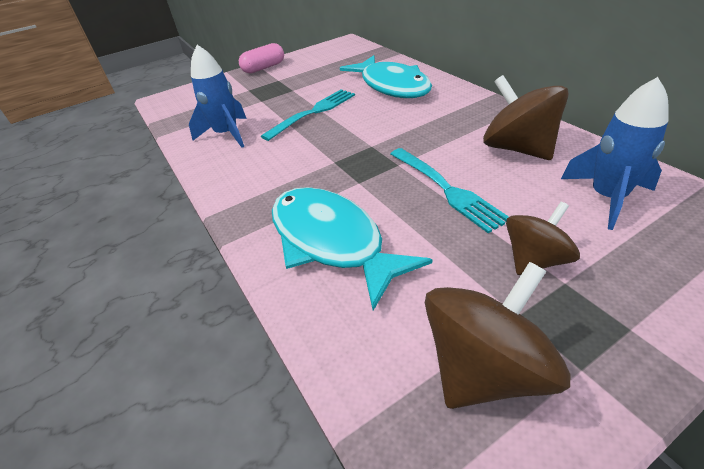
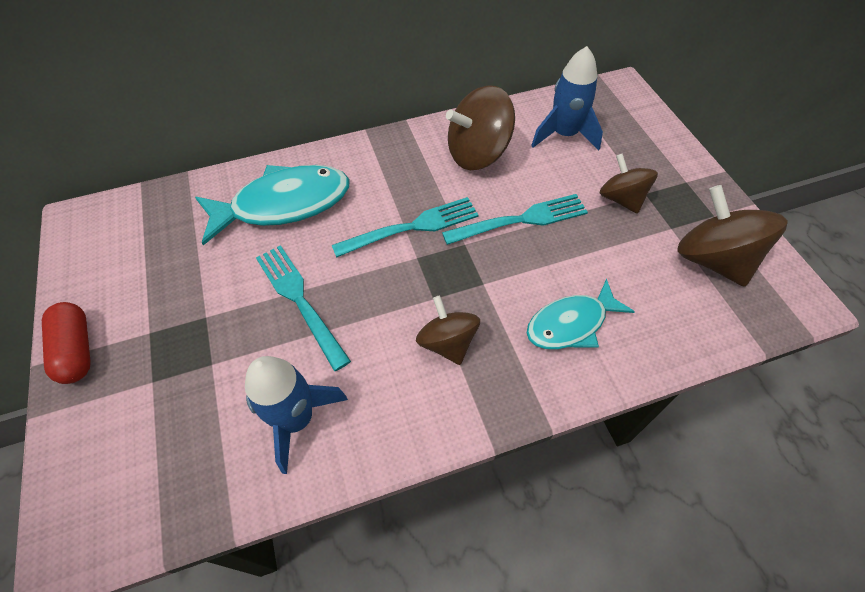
camera: 80 degrees left, 15 degrees up
pink capsule [239,43,284,73] -> red capsule [42,302,91,384]
turquoise fish [272,187,432,311] -> turquoise fish [527,279,635,349], size x0.63
none -> turquoise fork [332,197,479,258]
none -> brown spinning top [416,296,480,365]

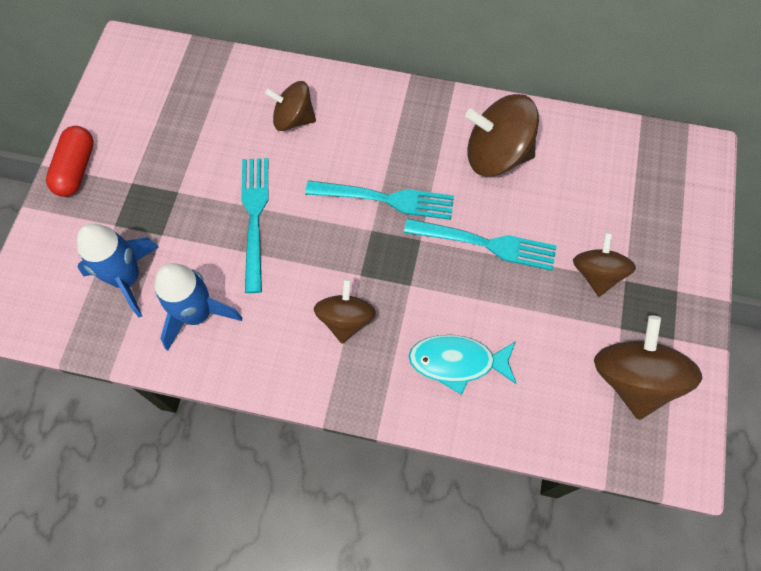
camera: 30 degrees right, 10 degrees up
turquoise fish [195,165,349,245] -> brown spinning top [265,81,316,131]
blue rocket [531,46,603,151] -> blue rocket moved to [77,224,158,317]

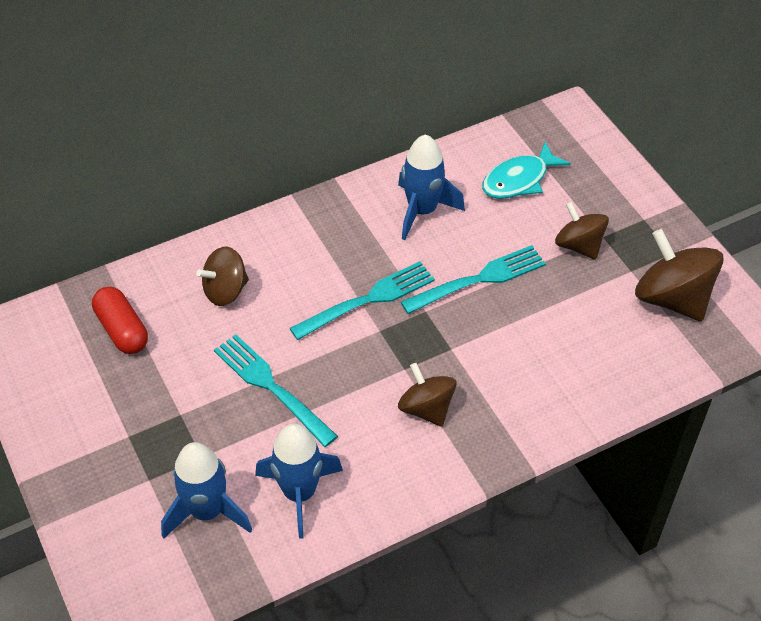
camera: 40 degrees left, 15 degrees down
red capsule [46,126,94,197] -> red capsule moved to [92,287,148,354]
turquoise fish [409,335,517,395] -> turquoise fish moved to [482,142,571,199]
brown spinning top [465,94,539,177] -> blue rocket [398,134,465,240]

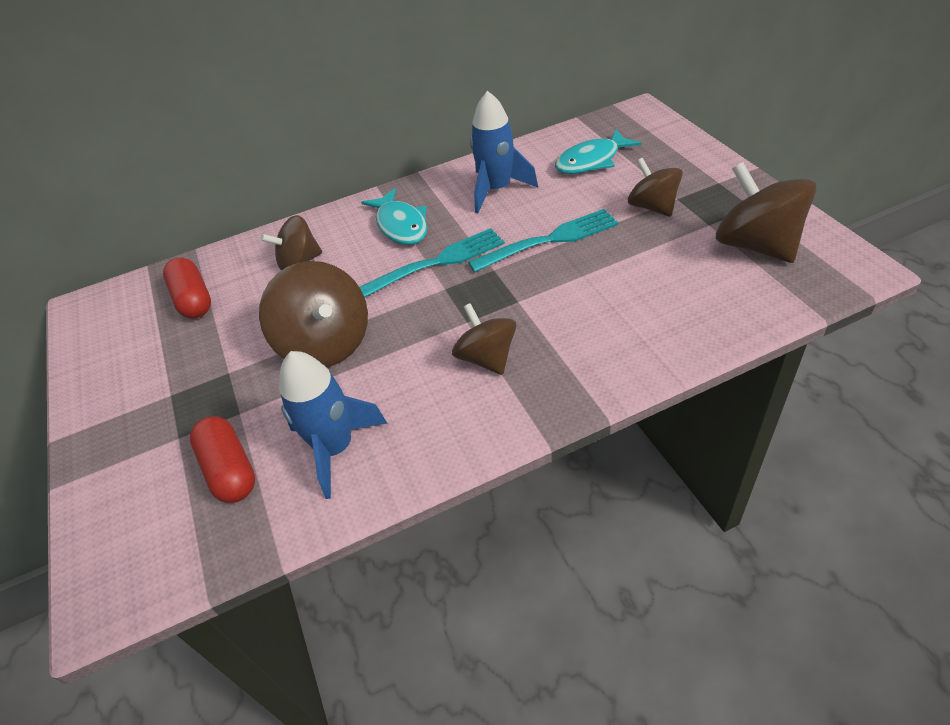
camera: 10 degrees right, 5 degrees down
blue rocket [161,442,252,539] -> red capsule [190,416,255,503]
turquoise fork [214,334,338,447] -> brown spinning top [259,261,368,367]
none -> turquoise fish [361,188,427,245]

